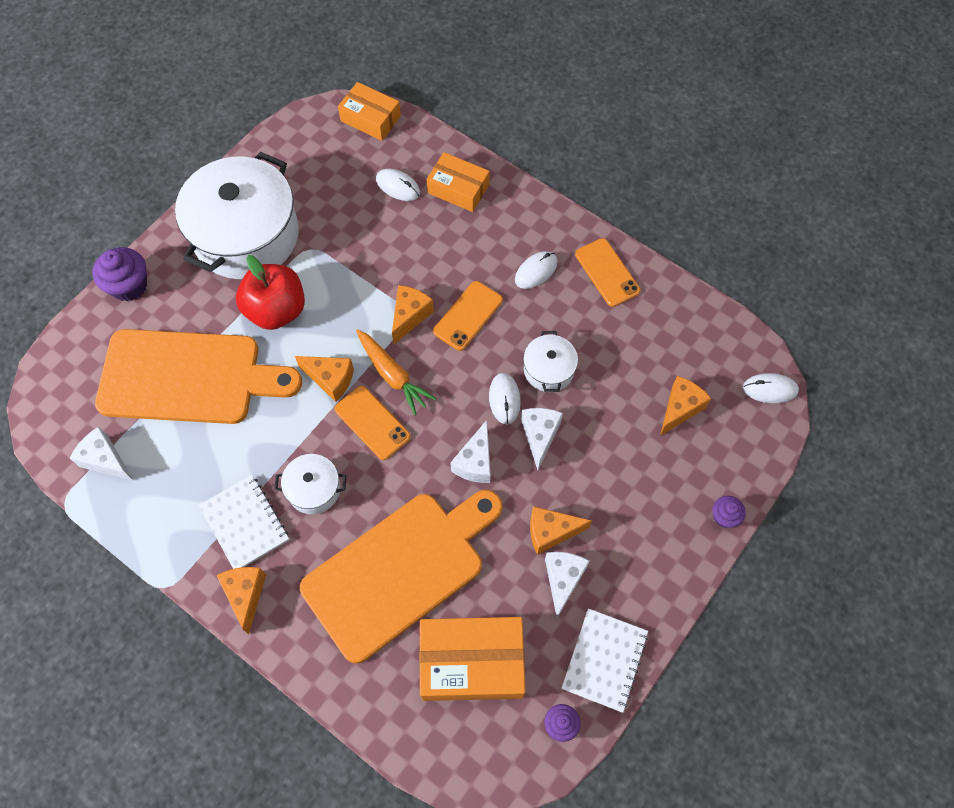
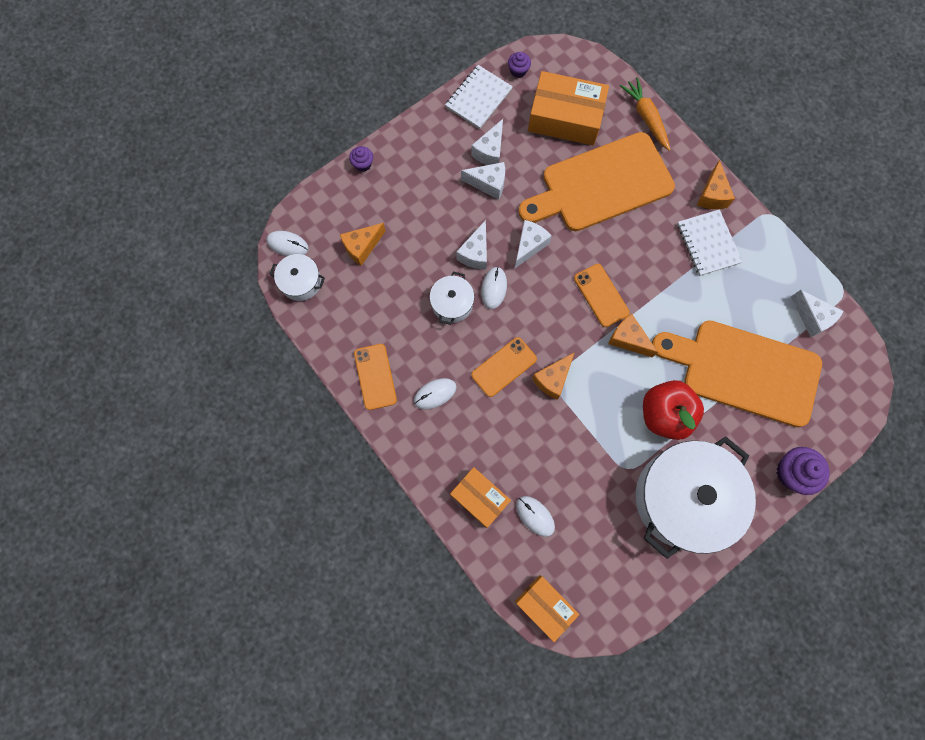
camera: 165 degrees left, 10 degrees up
white pot [274,454,346,514] -> white pot moved to [269,254,325,301]
orange carrot [356,329,436,415] -> orange carrot moved to [620,77,670,151]
orange cheese [530,506,592,555] -> white cheese [461,162,505,200]

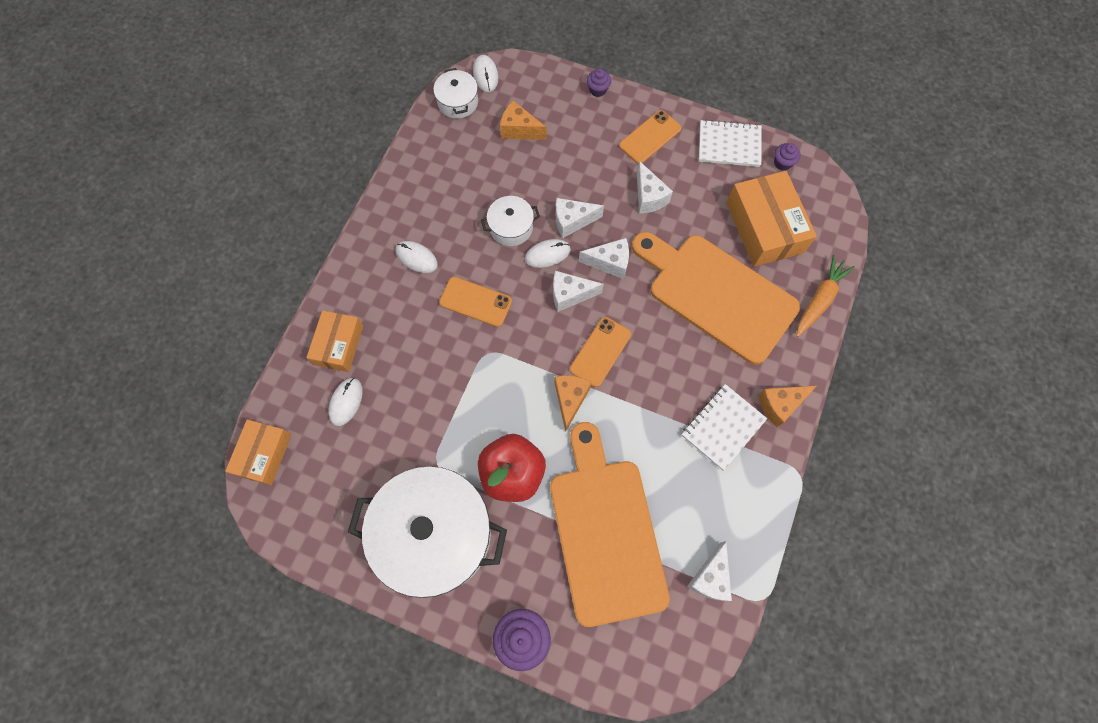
camera: 60 degrees right, 5 degrees down
orange phone [354,344,397,410] -> orange phone moved to [619,110,682,164]
white cheese [471,119,503,165] -> white cheese moved to [553,271,604,312]
orange cheese [532,352,575,400] -> none

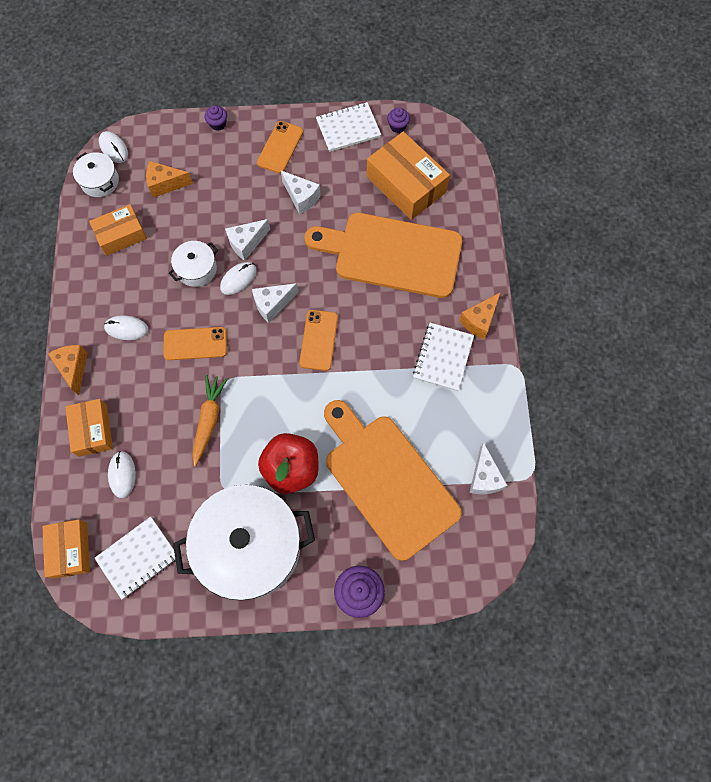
camera: 25 degrees left, 0 degrees up
orange cheese [554,375,592,432] -> orange cheese moved to [48,345,88,395]
white cheese [579,238,629,279] -> none
orange carrot [796,255,855,337] -> orange carrot moved to [192,375,228,467]
none -> orange box [89,204,147,256]
none -> white notebook [94,517,176,600]

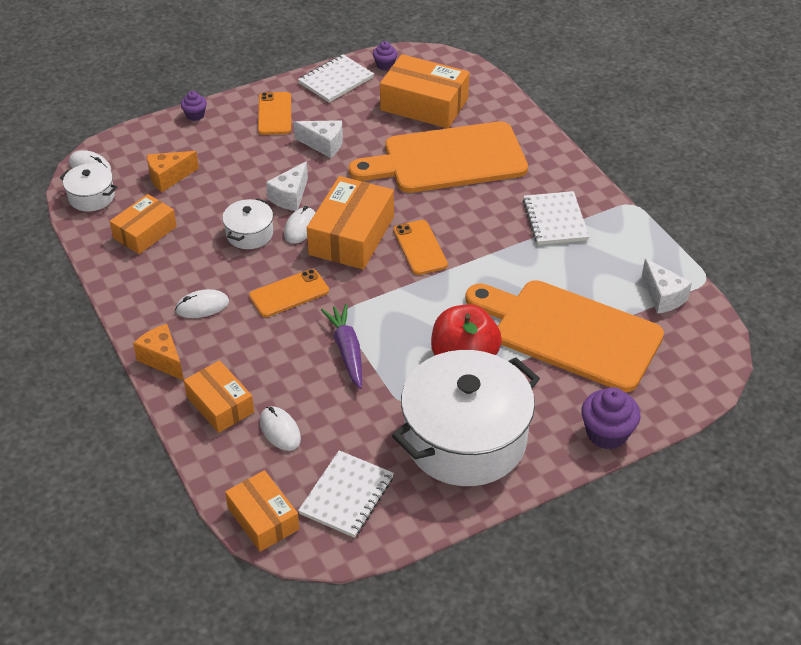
camera: 25 degrees left, 25 degrees down
orange carrot [192,375,228,467] -> purple carrot [321,304,362,389]
white cheese [252,283,298,323] -> orange box [307,176,394,269]
orange cheese [459,292,501,339] -> none

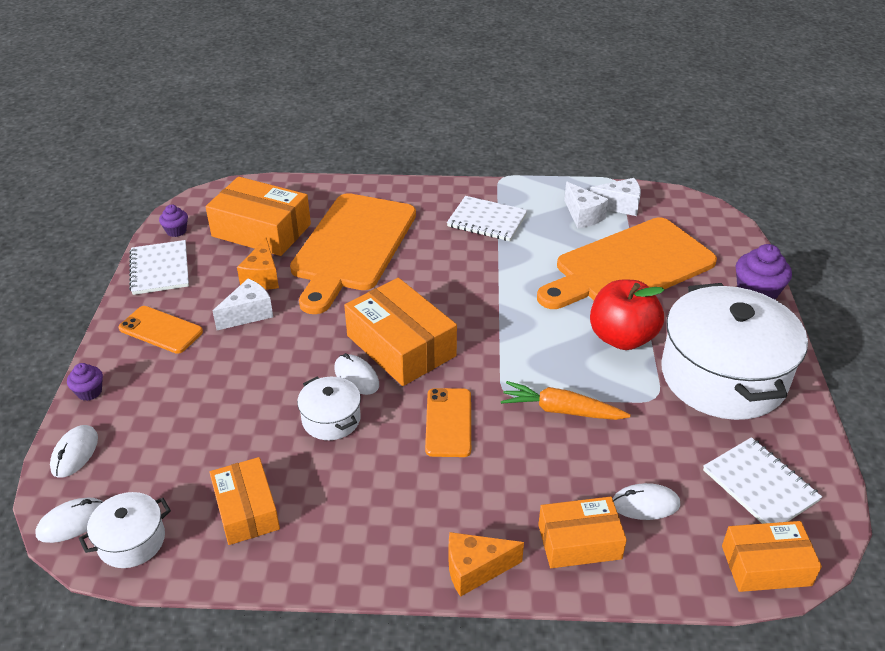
camera: 60 degrees left, 5 degrees down
orange cheese [147,151,199,192] -> orange cheese moved to [237,238,279,290]
white mouse [175,289,229,318] -> white mouse moved to [50,425,98,478]
white cheese [266,161,308,211] -> white cheese moved to [564,182,609,228]
purple carrot [321,304,362,389] -> orange carrot [501,381,631,420]
orange box [380,54,470,128] -> orange box turned 60 degrees clockwise [205,177,311,256]
orange phone [393,220,448,275] -> none

